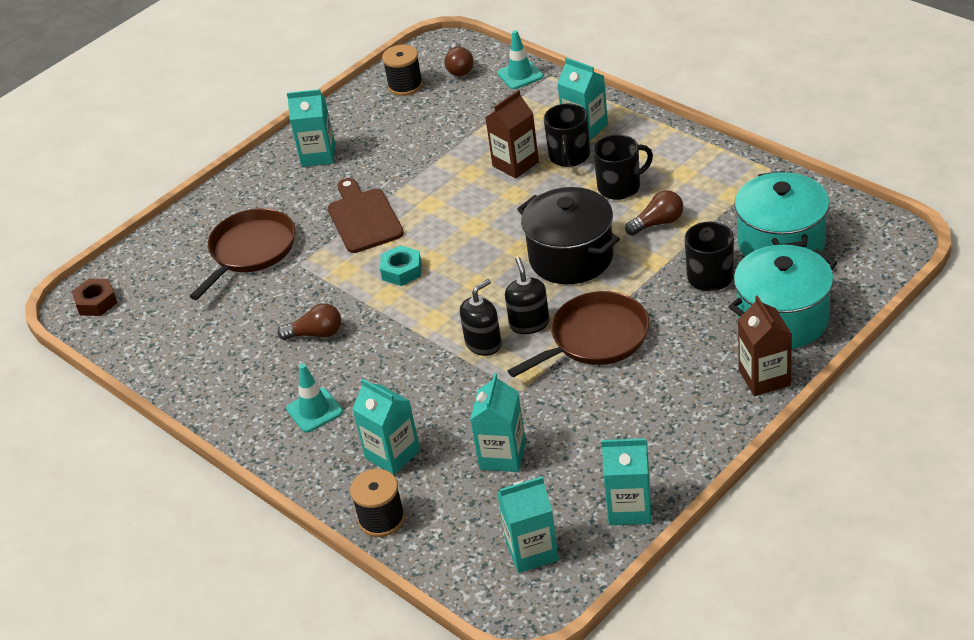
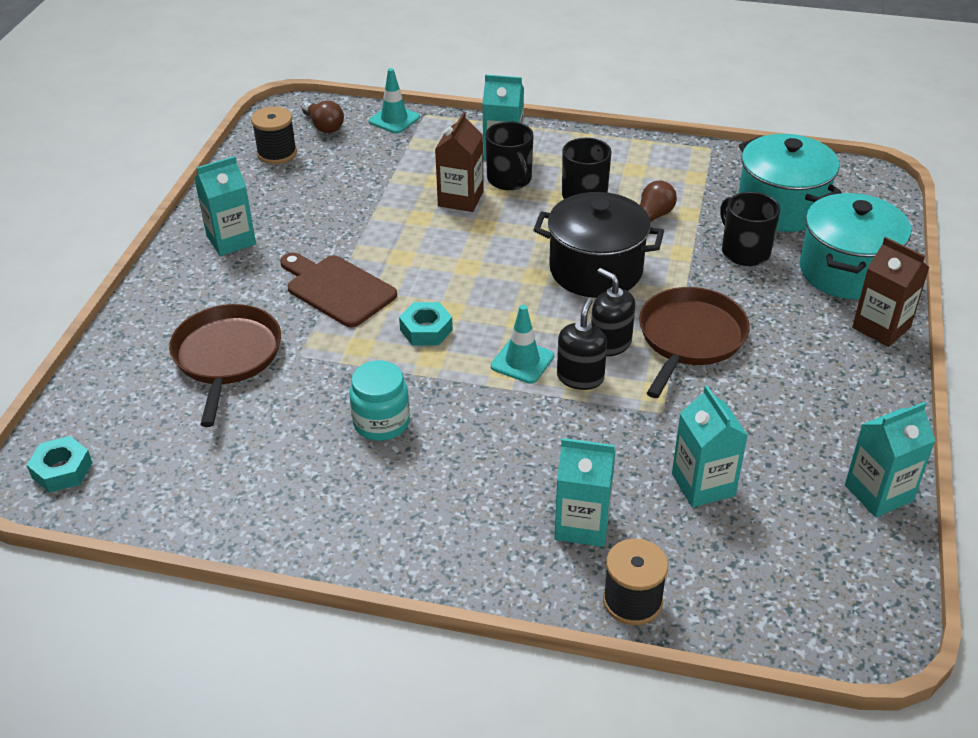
camera: 35 degrees left, 0 degrees up
brown nut [72,279,117,316] -> turquoise nut [27,436,92,493]
brown light bulb [278,303,341,340] -> turquoise jar [349,361,410,441]
turquoise traffic cone [286,364,343,433] -> turquoise traffic cone moved to [491,305,554,384]
turquoise carton [497,476,559,573] -> none

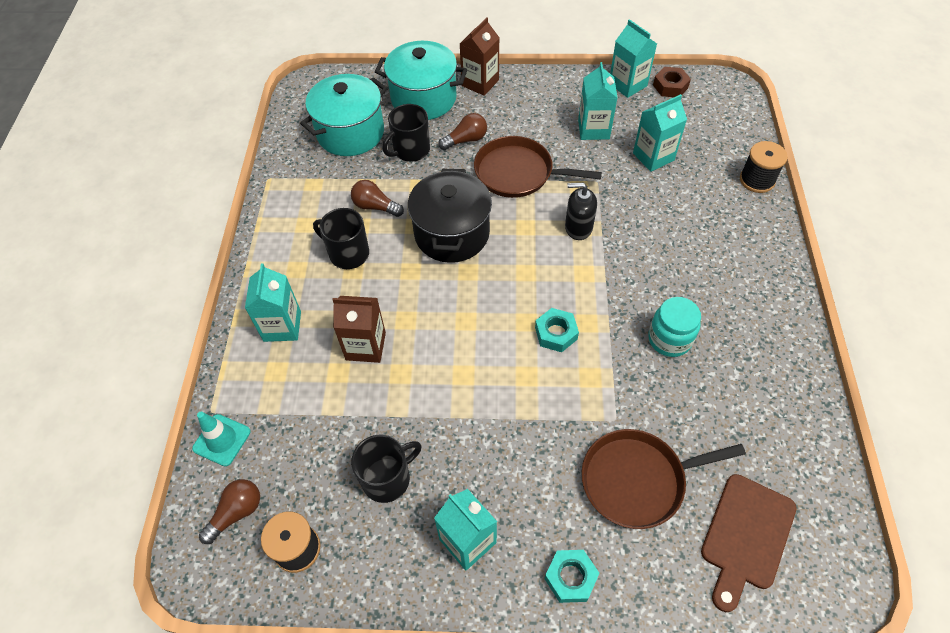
camera: 100 degrees left, 15 degrees up
turquoise nut [27,436,92,493] -> turquoise nut moved to [544,550,599,603]
brown cutting board [280,253,397,327] -> brown cutting board moved to [701,474,797,612]
black mug [485,121,533,190] -> black mug moved to [351,435,422,503]
turquoise traffic cone [491,305,554,384] -> none
turquoise carton [554,438,616,547] -> turquoise carton moved to [578,62,618,140]
black soap dispenser [591,268,635,356] -> none
none -> brown light bulb [438,113,487,150]
none -> brown nut [653,67,691,97]

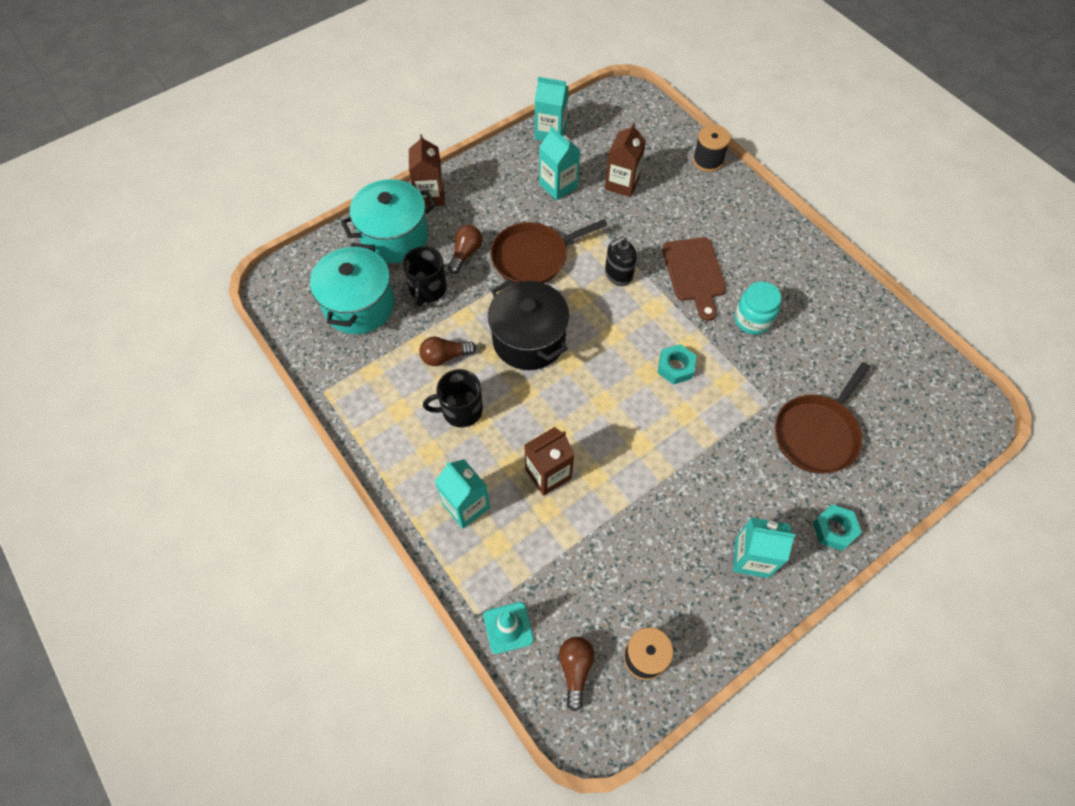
camera: 40 degrees left, 5 degrees up
black mug [351,435,422,503] -> none
turquoise carton [633,94,687,172] -> brown carton [605,122,646,197]
brown nut [653,67,691,97] -> none
brown cutting board [701,474,797,612] -> brown cutting board moved to [662,237,726,321]

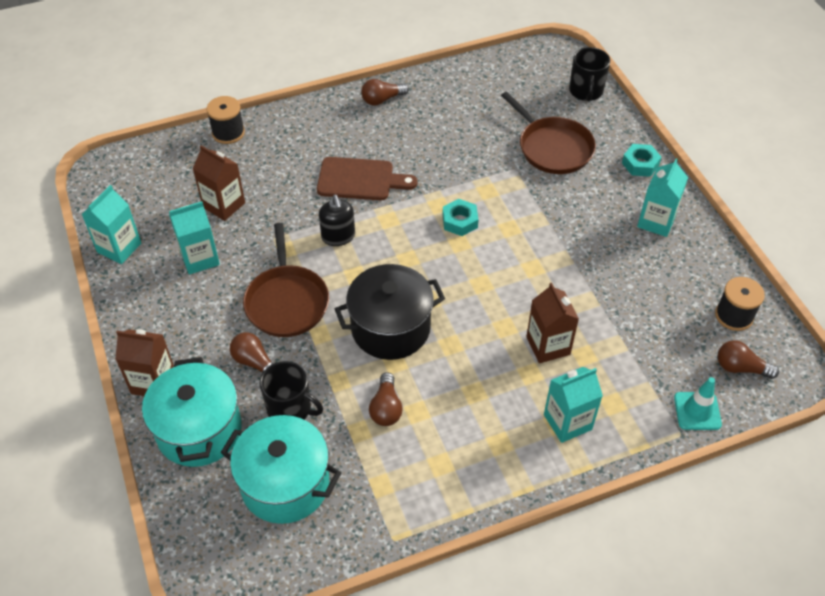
camera: 75 degrees left, 10 degrees down
black mug [423,369,483,428] -> black mug moved to [569,47,610,101]
turquoise jar [735,281,781,335] -> none
none -> brown light bulb [361,79,409,106]

